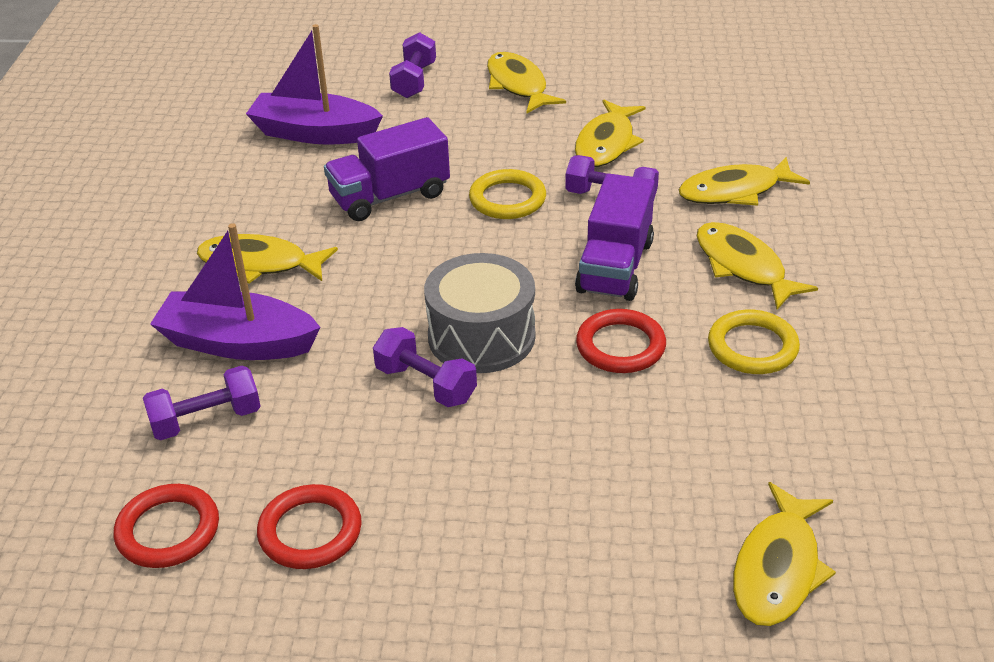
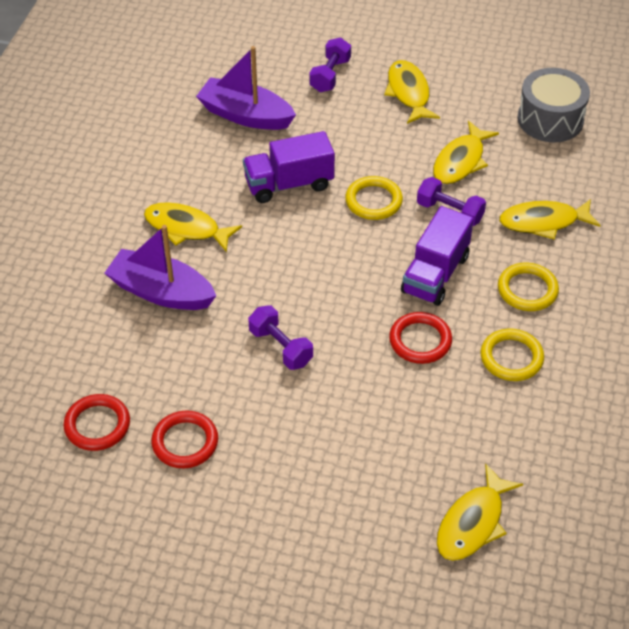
camera: 10 degrees right, 10 degrees up
purple dumbbell [143,366,261,440] -> none
grey drum [424,253,535,373] -> grey drum moved to [517,68,590,142]
yellow fish [697,222,818,310] -> yellow ring [498,263,559,311]

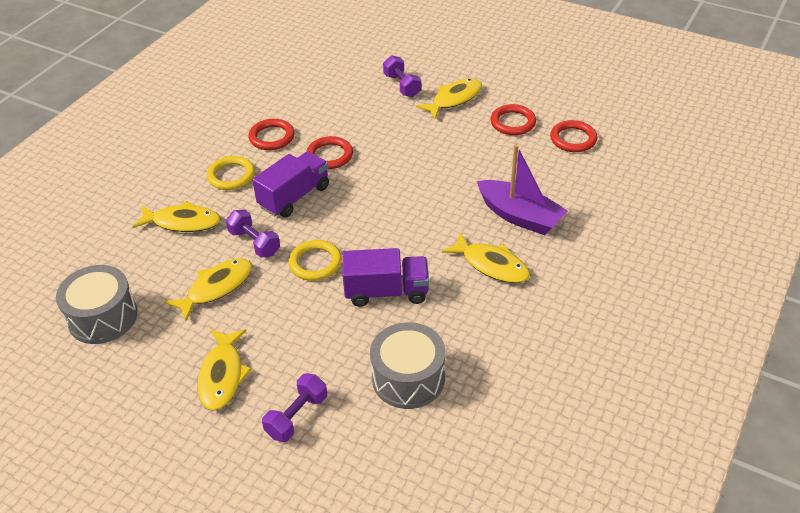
camera: 165 degrees left, 5 degrees down
purple boat [196,46,296,130] -> grey drum [370,322,445,409]
purple dumbbell [248,305,313,370] -> purple dumbbell moved to [383,55,421,97]
yellow fish [437,463,523,561] -> yellow fish moved to [416,78,482,119]
yellow ring [481,328,544,381] -> red ring [249,119,294,150]

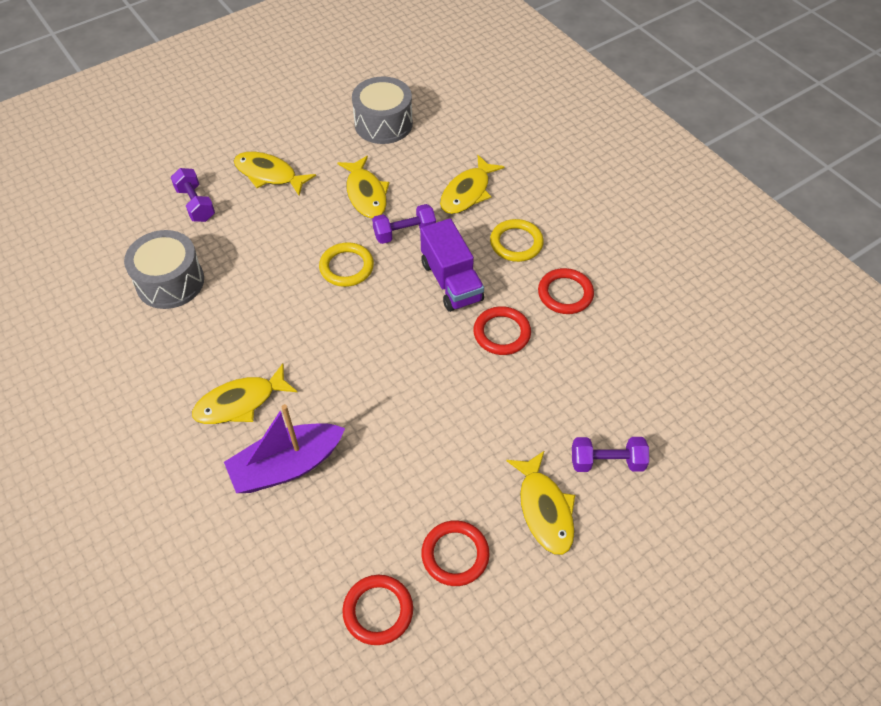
camera: 115 degrees right, 10 degrees up
purple truck [342,248,429,307] -> none

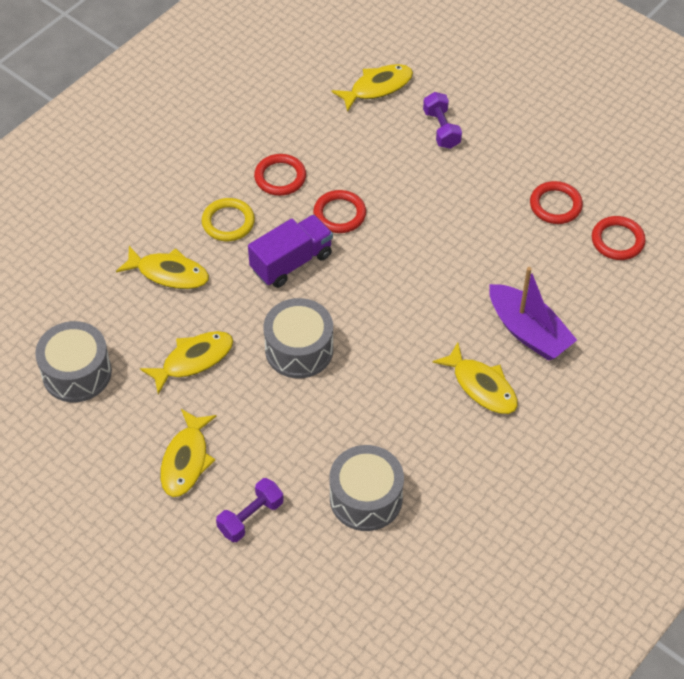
camera: 105 degrees left, 0 degrees up
yellow ring [319,242,374,287] -> grey drum [263,298,333,378]
purple dumbbell [372,204,436,244] -> none
yellow fish [506,450,575,555] -> yellow fish moved to [331,64,413,112]

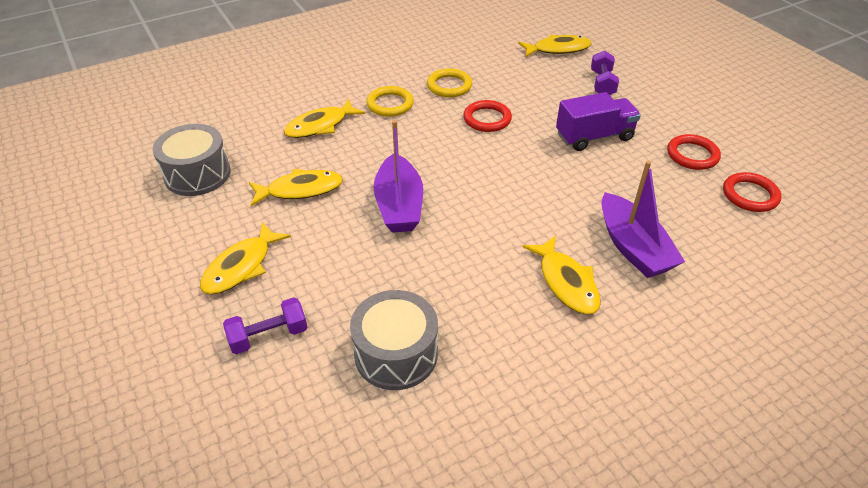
camera: 20 degrees right, 10 degrees down
yellow fish [116,246,209,289] -> yellow fish turned 105 degrees clockwise [284,99,365,138]
purple truck [248,215,333,288] -> purple truck moved to [556,92,641,151]
red ring [254,154,306,196] -> yellow ring [427,68,472,97]
grey drum [263,298,333,378] -> purple boat [373,120,423,233]

